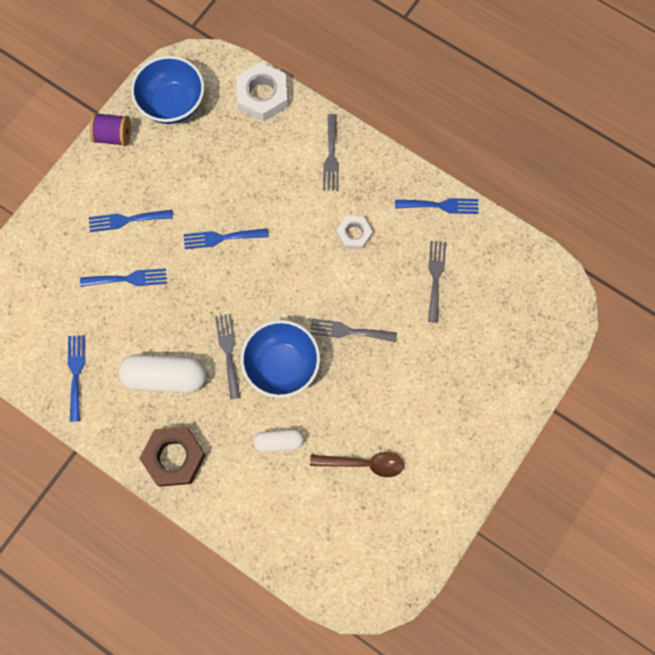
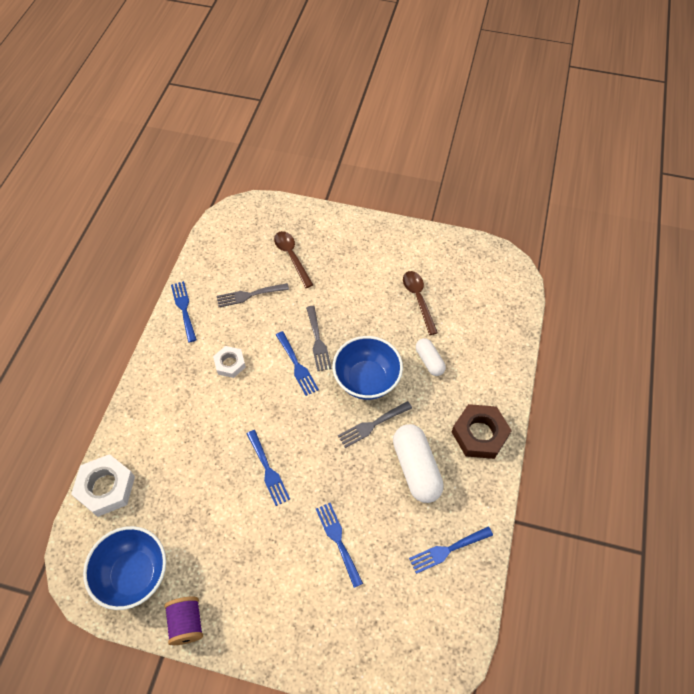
camera: 110 degrees left, 15 degrees down
blue fork [89,210,173,232] -> blue fork moved to [276,331,319,396]
grey fork [323,114,339,191] -> none
none -> brown spoon [274,231,313,288]

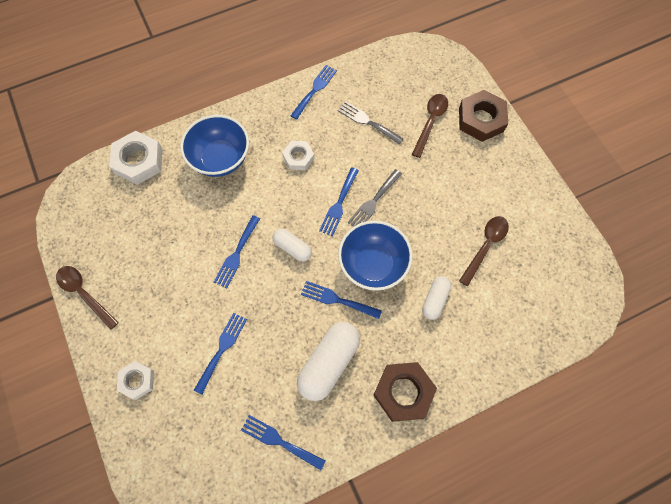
camera: 50 degrees right, 10 degrees up
blue bowl [83,526,166,610] -> blue bowl moved to [180,115,249,177]
purple spool [164,596,203,645] -> brown spoon [56,266,119,330]
grey fork [338,401,412,448] -> blue fork [301,281,382,319]
none -> white nut [117,361,154,400]
none -> white capsule [272,229,312,262]
none -> brown nut [459,90,508,142]

